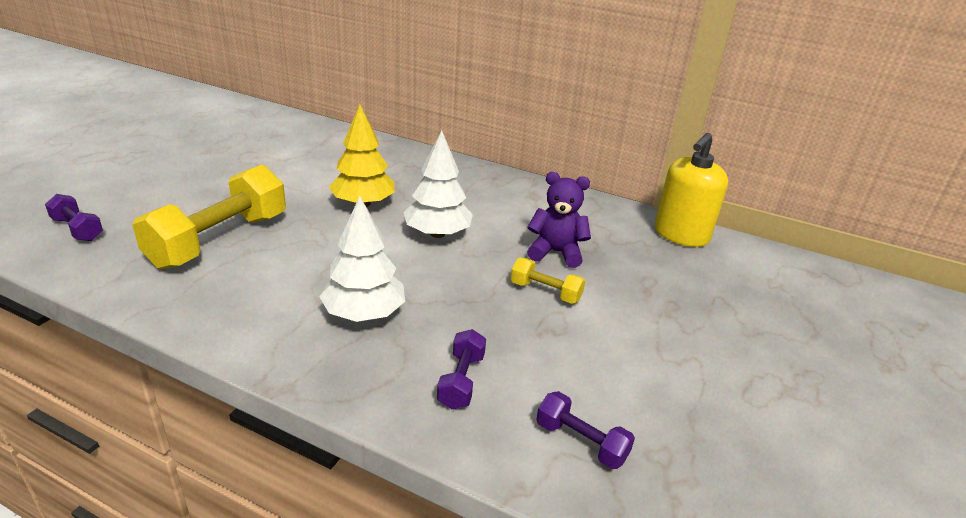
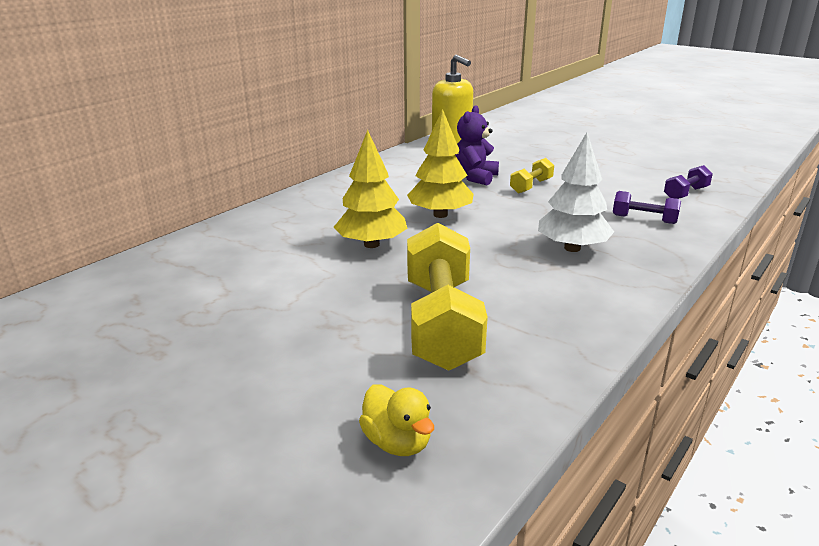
camera: 75 degrees left, 5 degrees down
purple dumbbell [45,194,103,241] -> yellow duck [359,384,434,456]
yellow dumbbell [132,164,286,269] -> yellow dumbbell turned 45 degrees clockwise [407,223,488,371]
white tree [404,131,473,238] -> yellow tree [407,109,474,218]

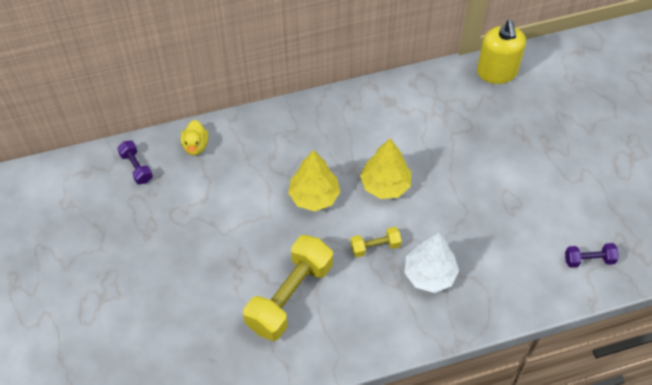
camera: 35 degrees right, 30 degrees up
yellow duck [359,384,434,456] -> yellow duck moved to [181,120,208,155]
purple teddy bear [455,105,499,185] -> none
yellow dumbbell [510,158,554,194] -> yellow dumbbell moved to [350,227,402,257]
purple dumbbell [613,191,681,224] -> purple dumbbell moved to [117,141,153,184]

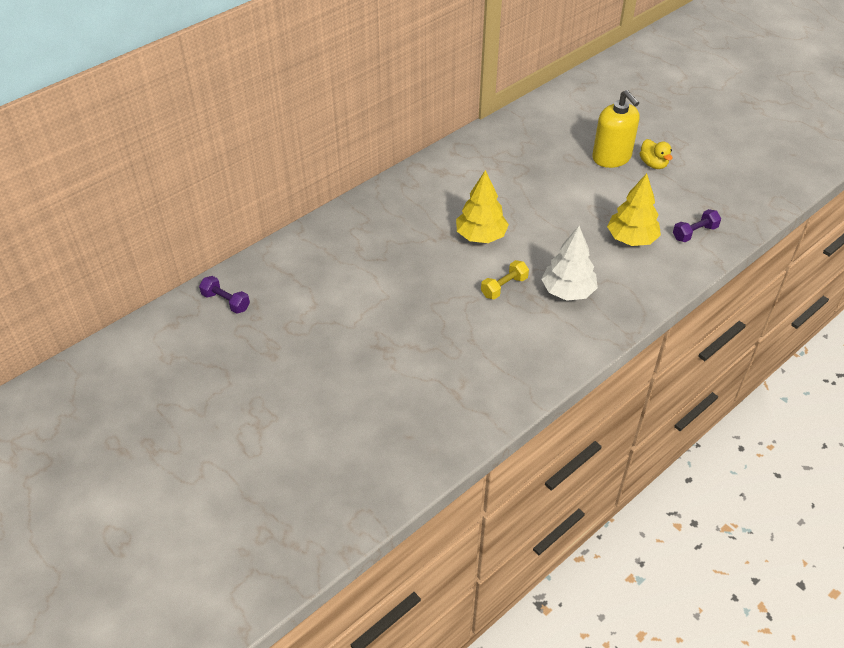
camera: 25 degrees left, 10 degrees down
yellow duck [181,120,208,155] -> yellow duck moved to [640,139,673,169]
yellow dumbbell [243,235,333,341] -> none
yellow tree [288,150,340,211] -> yellow tree moved to [607,173,661,246]
yellow soap dispenser [477,20,526,84] -> yellow soap dispenser moved to [592,90,639,168]

